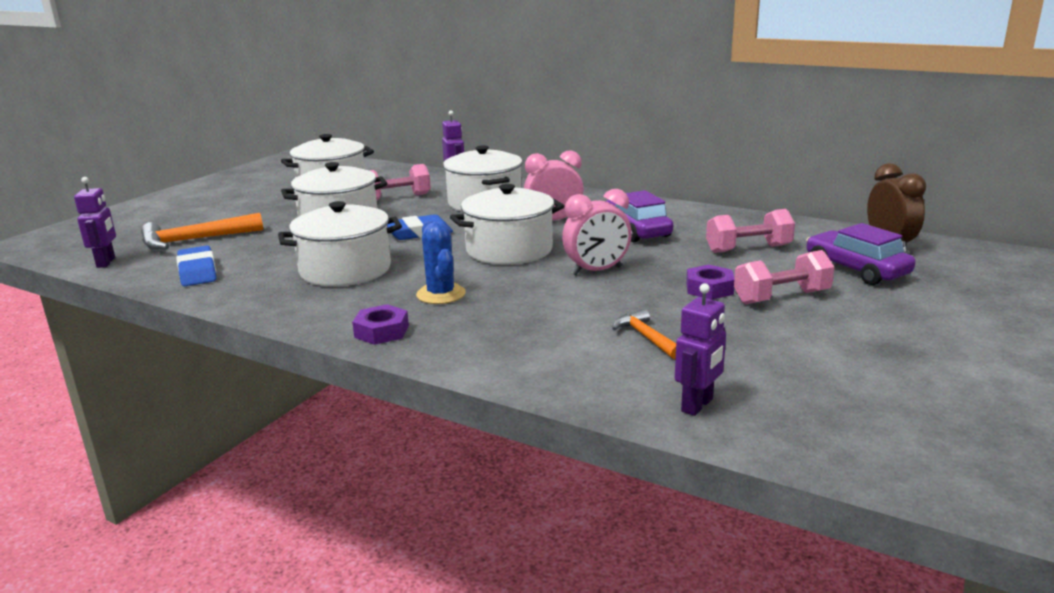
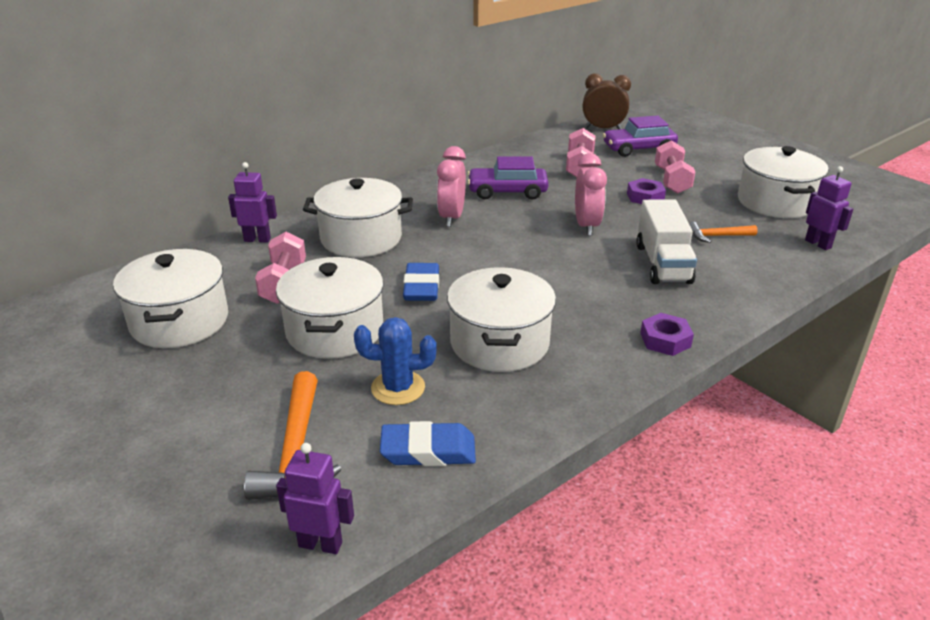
camera: 70 degrees left, 10 degrees up
blue cactus [416,220,466,304] -> blue cactus moved to [354,317,437,405]
white pot [450,184,564,265] -> white pot moved to [738,146,828,218]
none -> white truck [636,200,697,284]

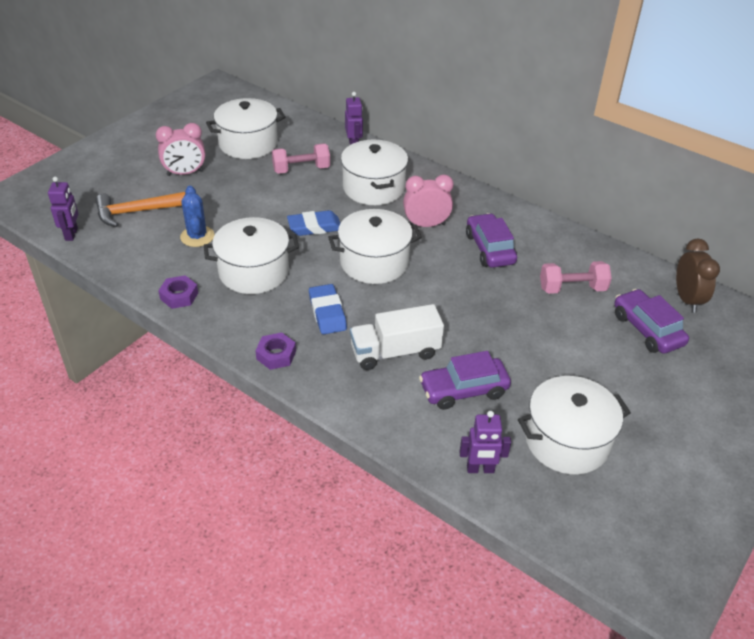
camera: 75 degrees right, 10 degrees up
white pot [276,257,383,359] -> white pot moved to [328,209,422,284]
blue eraser [380,421,476,466] -> blue eraser moved to [309,284,347,334]
pink clock [575,153,607,236] -> pink clock moved to [156,123,205,176]
purple nut [627,178,666,204] -> purple nut moved to [158,275,198,309]
pink dumbbell [655,140,696,194] -> none
orange hammer [689,222,758,243] -> purple car [419,351,511,410]
purple robot [805,166,853,250] -> purple robot turned 45 degrees clockwise [459,411,511,473]

